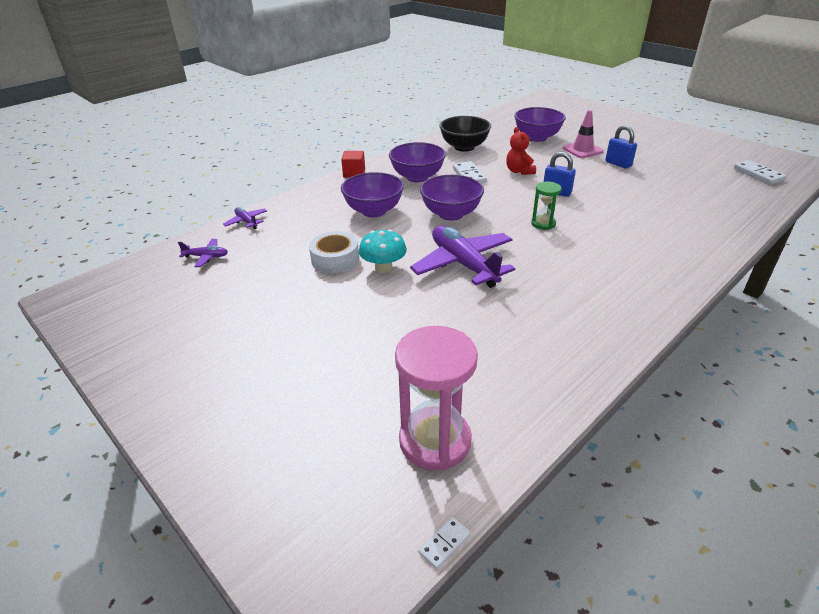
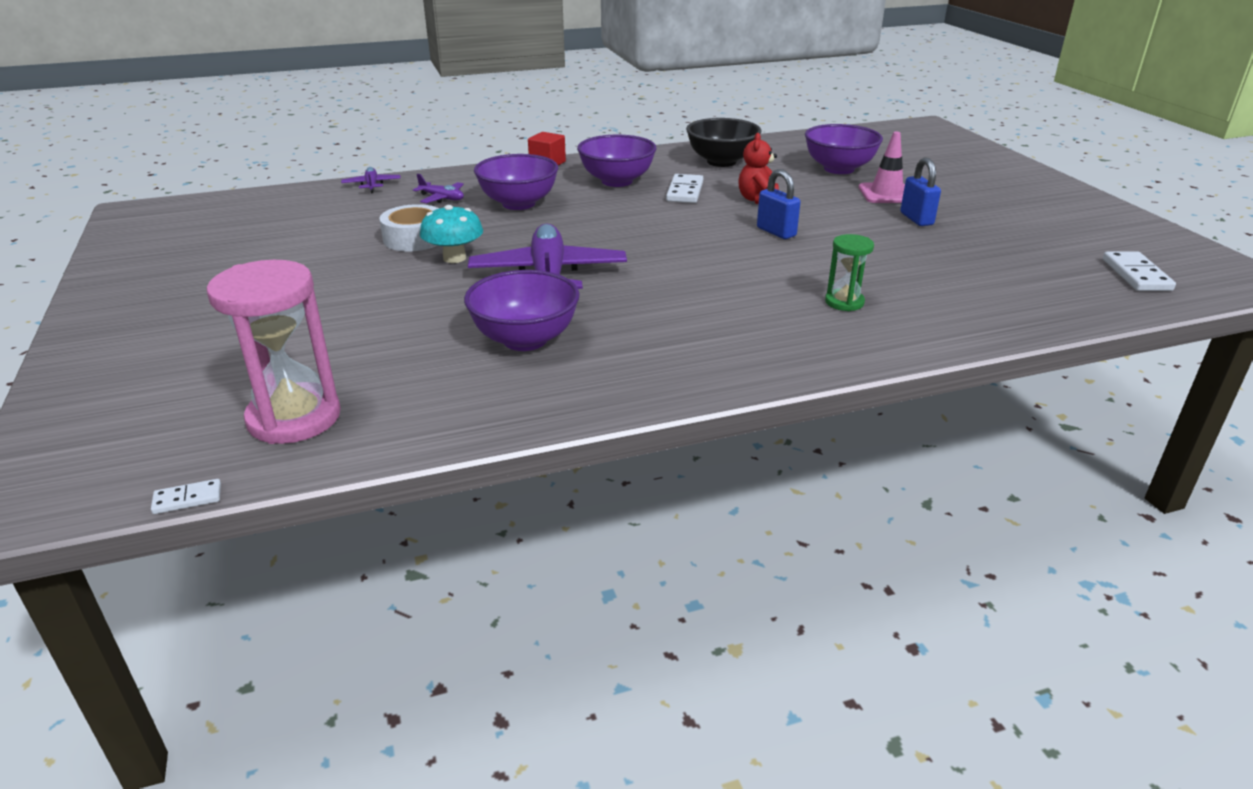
camera: 25 degrees right, 5 degrees down
purple plane [178,239,228,267] -> purple plane moved to [413,174,464,203]
purple bowl [420,175,484,221] -> purple bowl moved to [464,270,580,351]
green hourglass [531,182,562,230] -> green hourglass moved to [825,234,874,311]

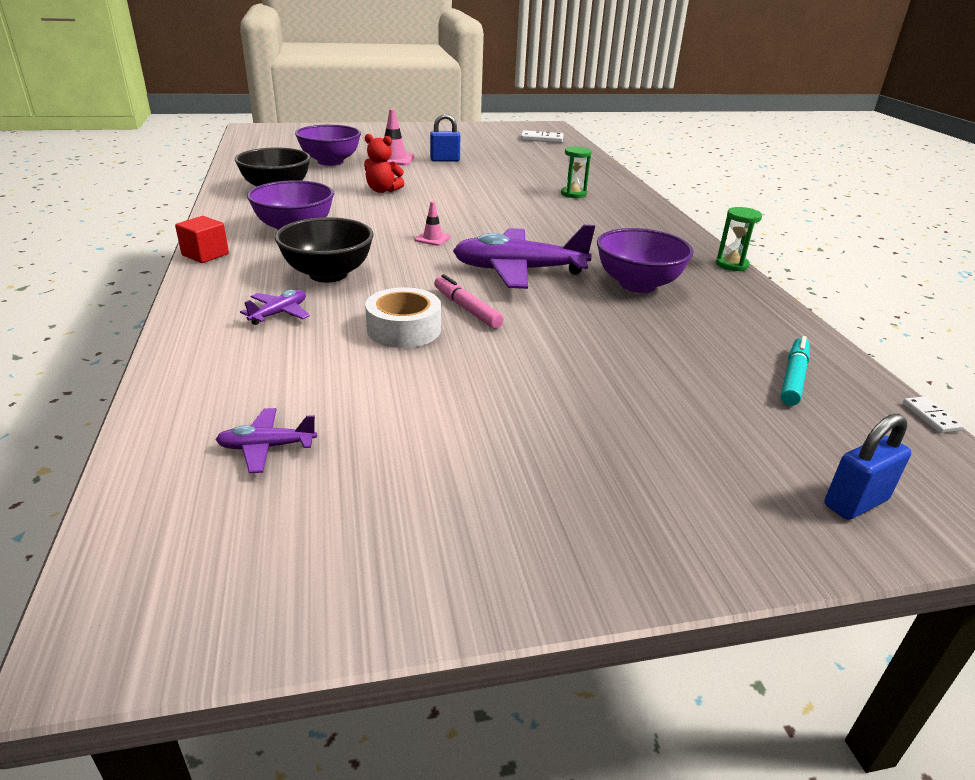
camera: 85 degrees left, 0 degrees up
pink hourglass [207,260,341,444] -> turquoise marker [781,336,810,406]
purple plane [341,167,401,193] -> purple plane moved to [215,408,317,473]
turquoise mushroom [420,205,483,263] -> pink marker [434,274,504,329]
purple bowl [474,154,558,210] -> black bowl [275,217,374,282]
white domino [666,174,703,203] -> none
blue padlock [757,169,801,239] -> blue padlock moved to [824,414,911,520]
none -> pink traffic cone [415,201,451,246]
none -> green hourglass [716,207,762,271]

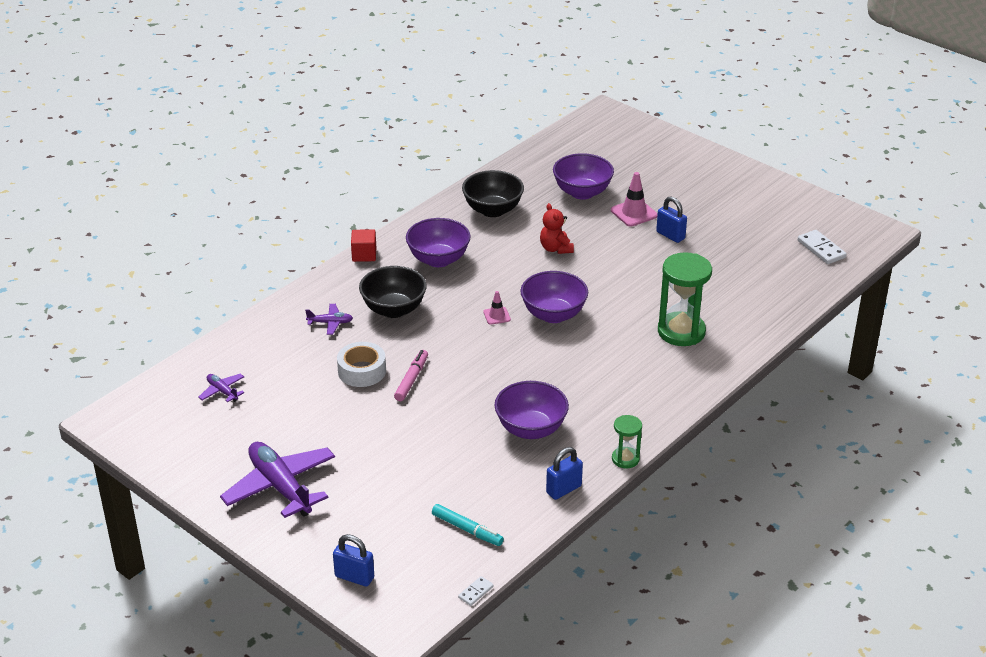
camera: 55 degrees right, 5 degrees up
purple plane [453,225,595,289] -> purple plane moved to [220,442,335,518]
green hourglass [561,146,592,198] -> green hourglass [658,252,712,346], size x1.89
turquoise marker [781,336,810,406] -> turquoise marker turned 45 degrees clockwise [432,504,504,546]
none -> purple bowl [520,271,588,323]
none -> blue padlock [546,447,583,500]

